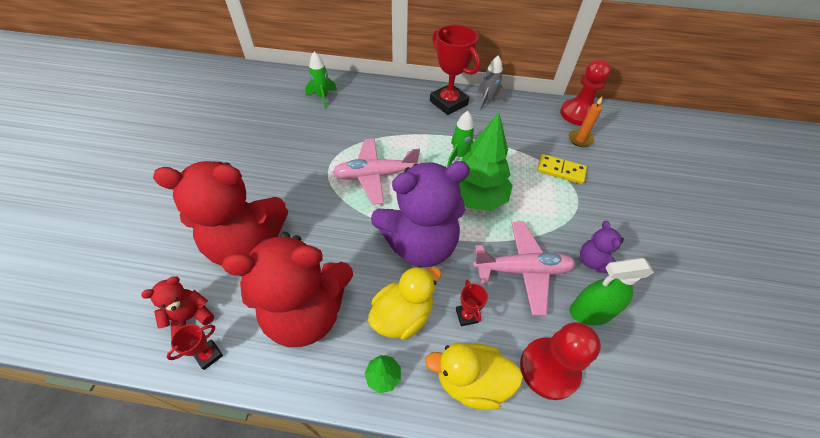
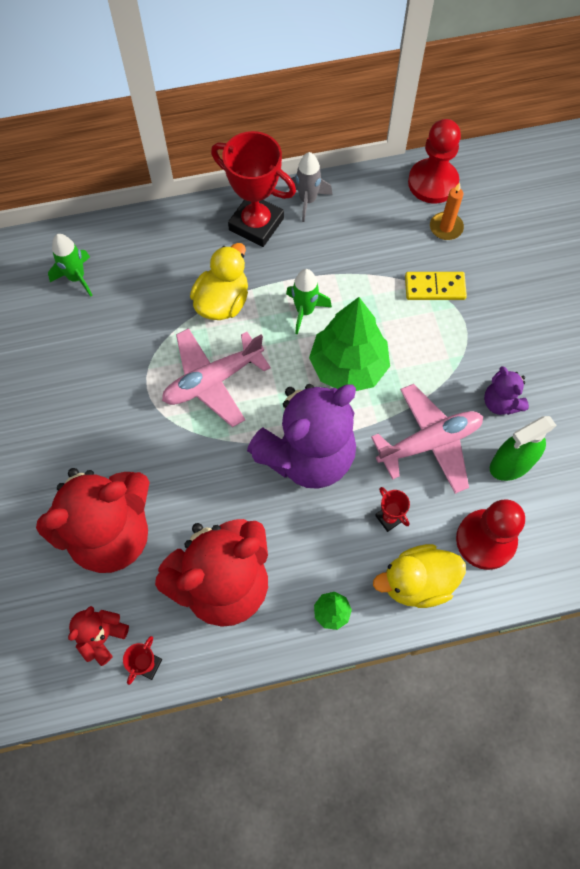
camera: 20 degrees left, 15 degrees up
yellow duck [368,266,441,340] -> yellow duck moved to [190,243,248,320]

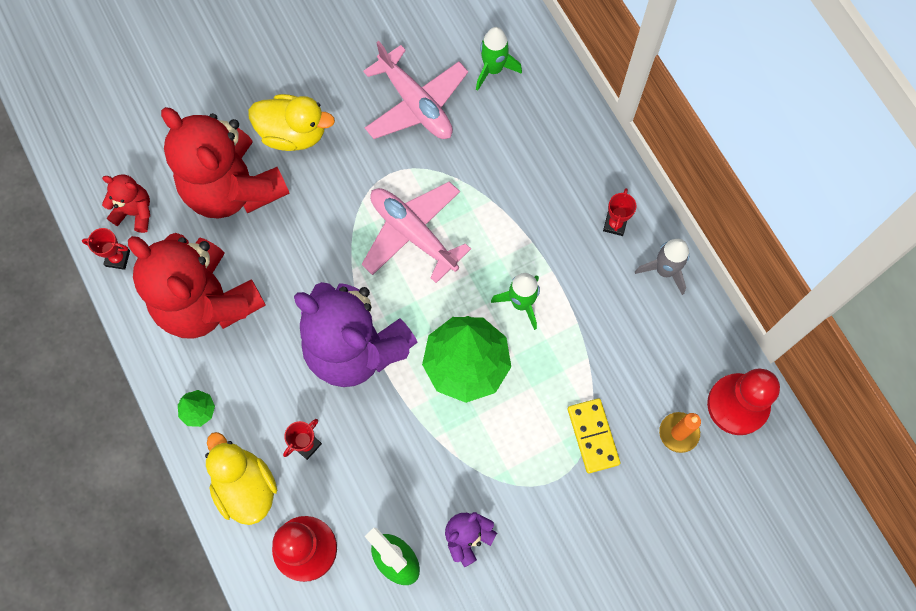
camera: 75 degrees right, 5 degrees up
yellow duck [190,243,248,320] -> yellow duck moved to [248,94,335,151]
red trophy [211,131,296,247] -> red trophy [603,188,637,236], size x0.44
pink plane [371,384,483,494] -> pink plane moved to [363,41,468,139]

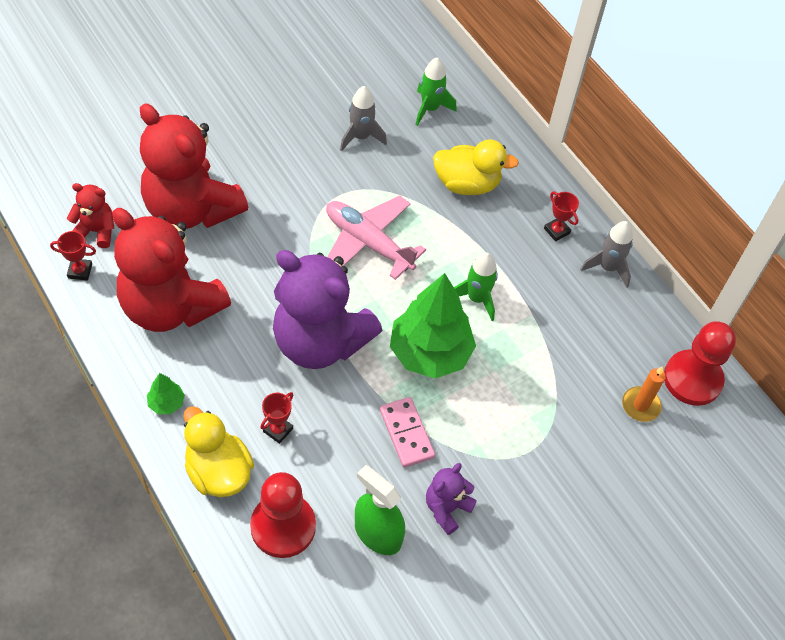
camera: 10 degrees left, 15 degrees down
yellow duck [248,94,335,151] -> yellow duck moved to [433,140,519,195]
pink plane [363,41,468,139] -> grey rocket [340,86,387,151]
yellow domino [568,398,620,473] -> none
red trophy [603,188,637,236] -> red trophy turned 45 degrees counterclockwise [544,191,579,242]
none -> pink domino [380,397,435,468]

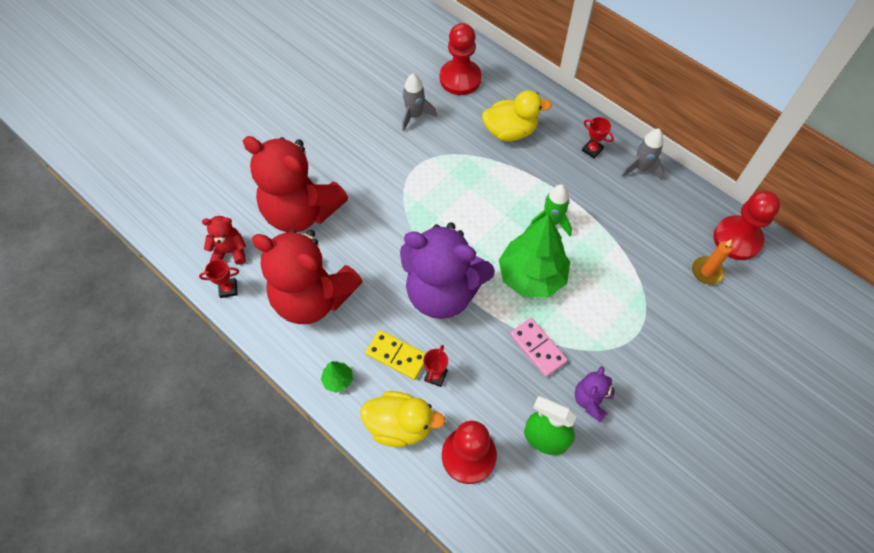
camera: 10 degrees left, 5 degrees up
yellow duck [183,406,254,497] -> yellow duck turned 150 degrees clockwise [360,391,445,447]
pink plane [326,195,426,280] -> none
green rocket [416,57,457,126] -> red pawn [440,23,482,95]
none -> yellow domino [365,330,426,380]

